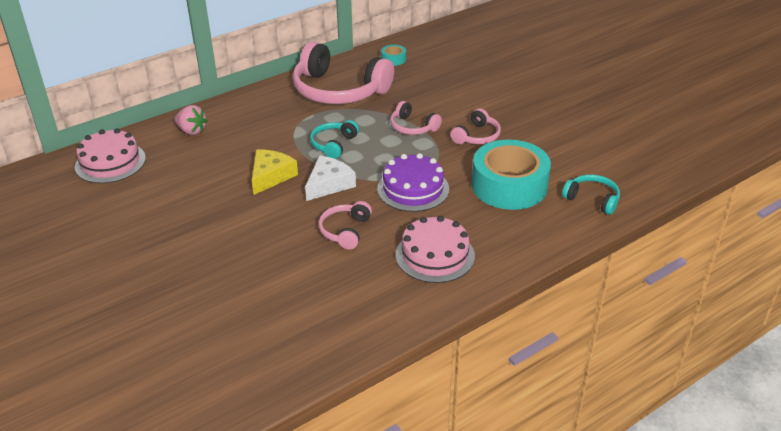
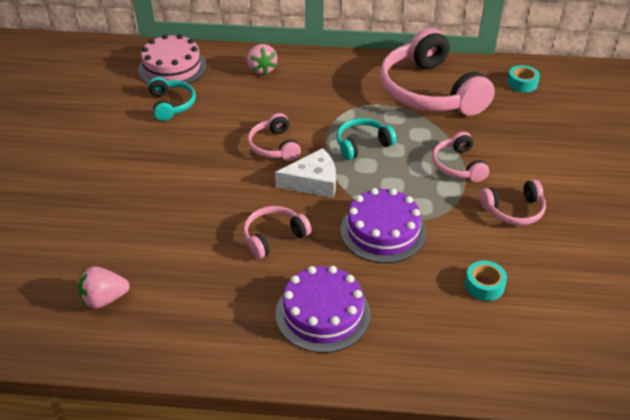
camera: 40 degrees right, 5 degrees up
yellow cheese [252,149,298,195] -> pink headphones [248,113,301,161]
pink cake [396,216,475,283] -> purple cake [276,266,371,353]
turquoise tape [472,140,551,210] -> turquoise tape [465,261,507,301], size x0.41
turquoise headphones [562,174,620,215] -> turquoise headphones moved to [148,77,196,121]
none -> pink strawberry [78,266,130,309]

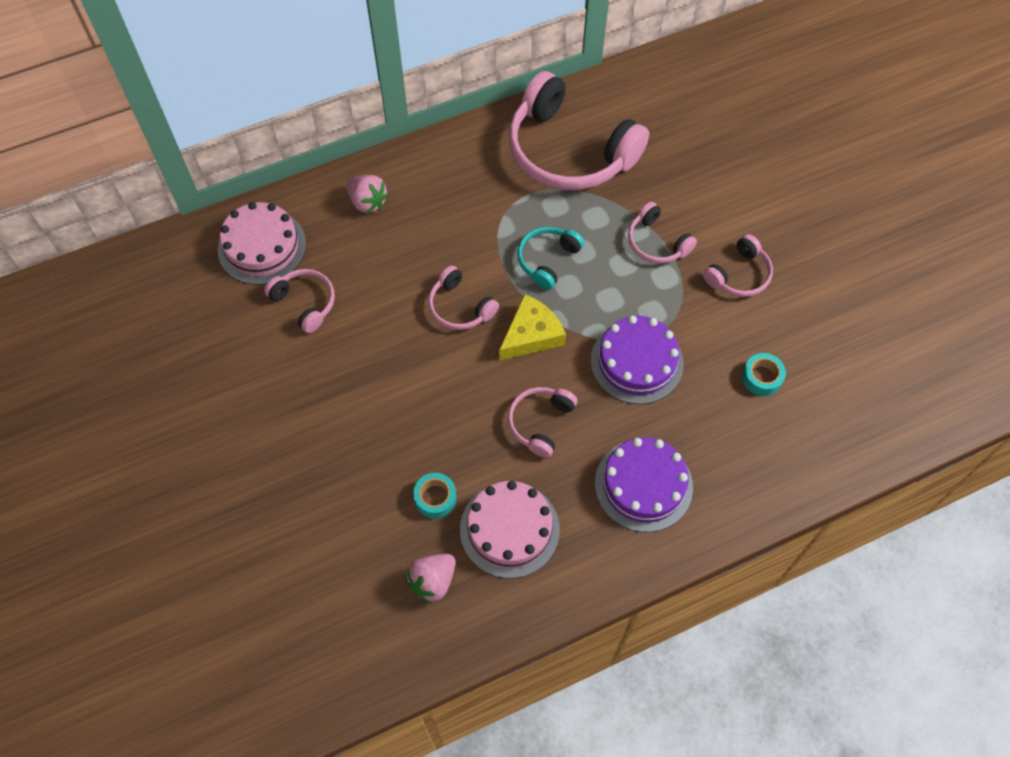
camera: 30 degrees left, 20 degrees up
turquoise headphones [148,77,196,121] -> pink headphones [264,269,335,333]
white cheese [275,148,336,198] -> yellow cheese [499,294,566,361]
turquoise tape [507,65,540,92] -> turquoise tape moved to [413,473,457,519]
none -> pink cake [460,481,560,578]

